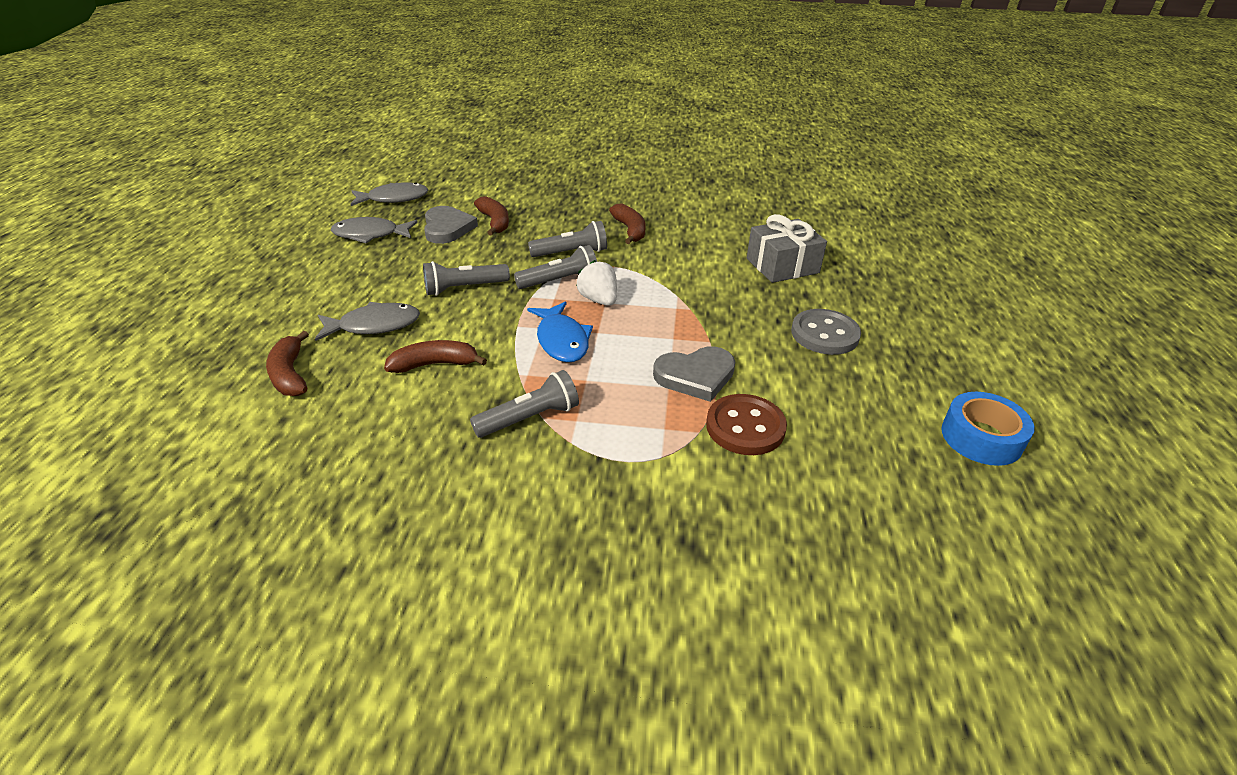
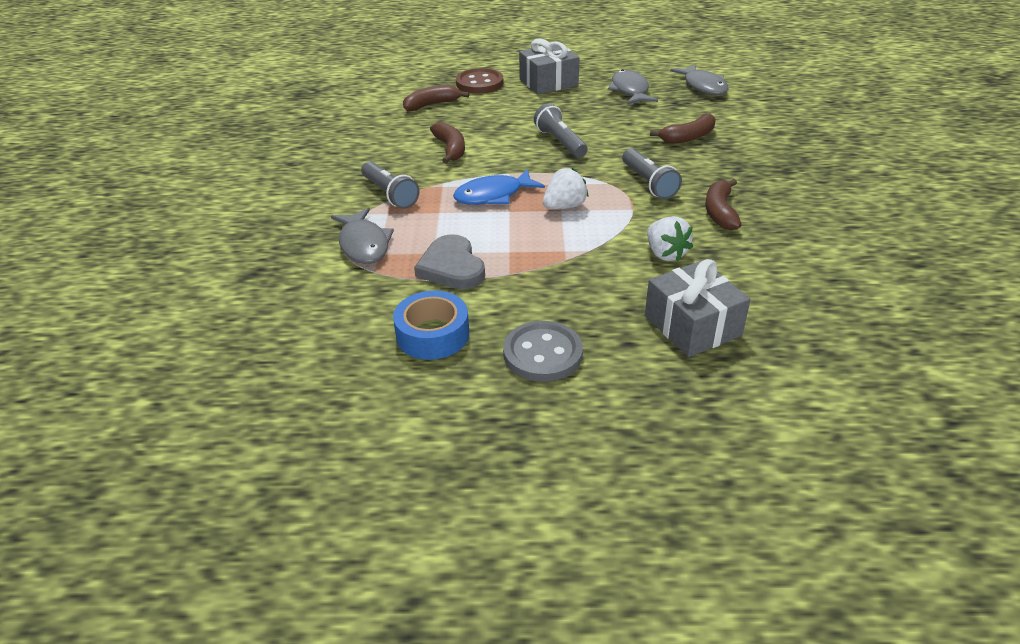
camera: 85 degrees right, 0 degrees up
grey fish [315,302,420,341] -> grey fish moved to [331,208,394,264]
grey heart [424,206,478,244] -> none
grey flashlight [514,245,597,289] -> none
brown banana [609,203,645,244] -> brown banana turned 120 degrees clockwise [705,179,742,230]
brown button [706,394,787,455] -> brown button moved to [456,68,504,94]
blue tape [941,392,1035,466] -> blue tape moved to [393,291,469,360]
none -> grey gift [519,38,579,94]
none -> white strawberry [647,216,693,261]

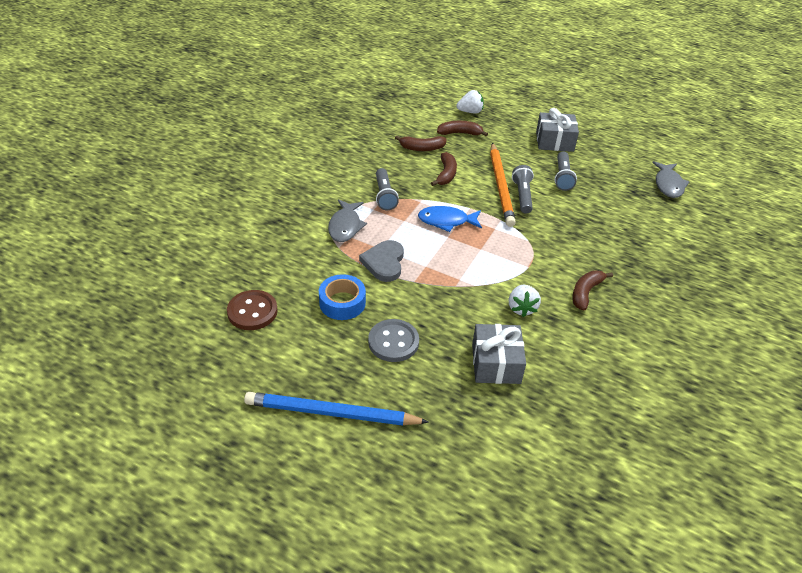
camera: 25 degrees right, 5 degrees up
brown button [456,68,504,94] -> brown button moved to [227,290,278,330]
white strawberry [543,168,589,210] -> white strawberry moved to [456,90,484,114]
grey fish [608,69,658,105] -> none
grey flashlight [622,148,682,199] -> grey flashlight moved to [555,151,577,191]
brown banana [650,113,716,144] -> brown banana moved to [395,135,447,151]
none -> blue pencil [244,392,429,426]
none -> orange pencil [490,143,516,227]

